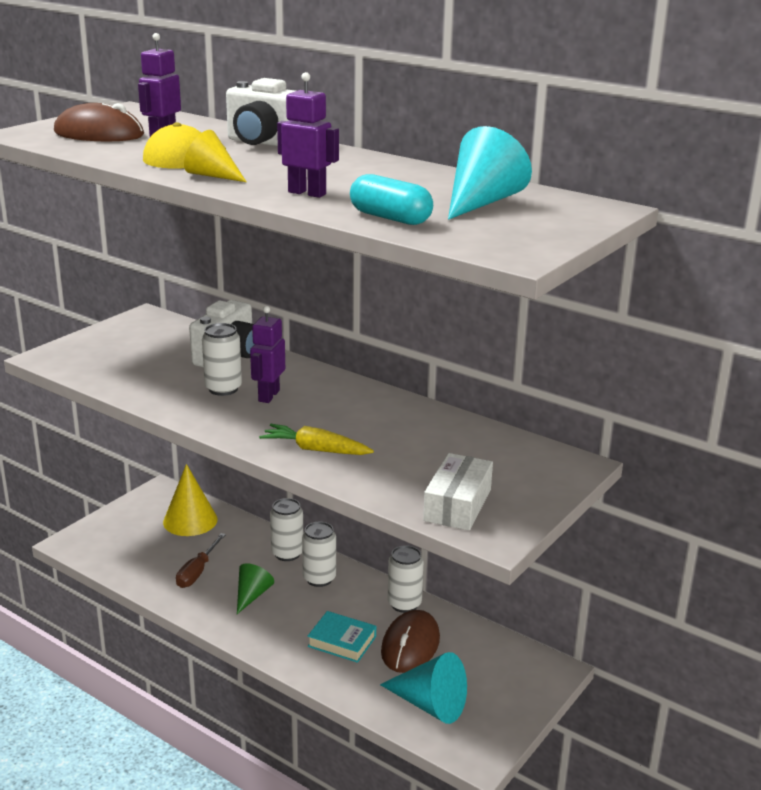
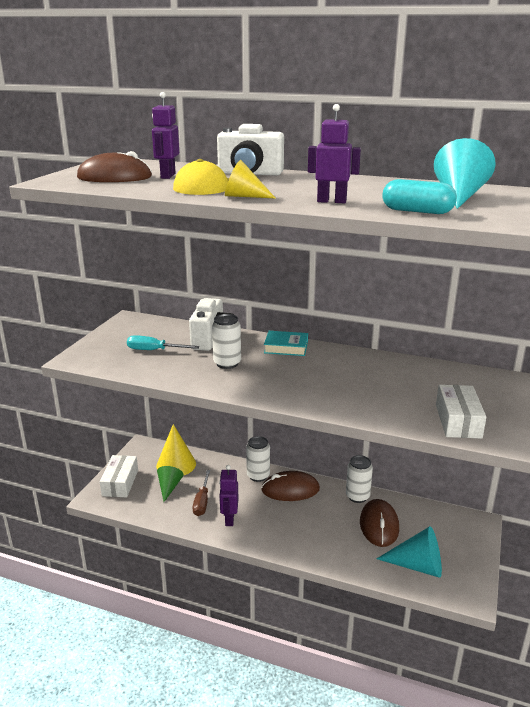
camera: 15 degrees left, 0 degrees up
green cone [237,563,274,614] -> green cone moved to [157,466,184,502]
purple robot [250,306,285,403] -> purple robot moved to [219,465,238,526]
yellow carrot [259,424,374,455] -> none
white can [302,522,336,587] -> brown mouse [261,471,320,501]
turquoise book [308,611,376,663] -> turquoise book moved to [264,331,308,356]
none -> white box [100,455,138,498]
none -> turquoise screwdriver [127,335,200,350]

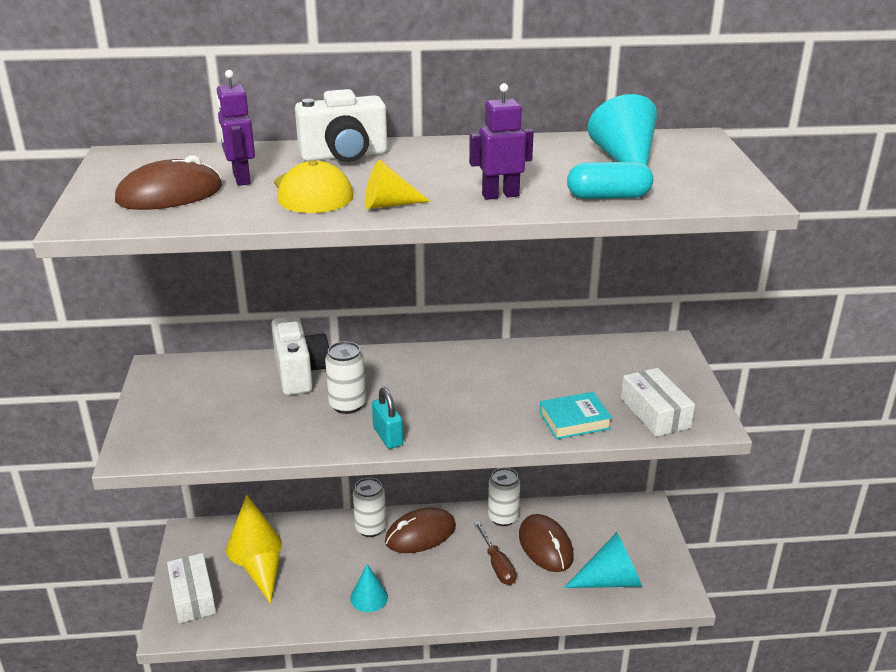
camera: 25 degrees left, 5 degrees up
turquoise screwdriver [127,335,200,350] -> none
green cone [157,466,184,502] -> yellow cone [243,553,280,604]
brown screwdriver [193,470,210,516] -> brown screwdriver moved to [474,521,516,585]
purple robot [219,465,238,526] -> turquoise cone [350,564,388,612]
turquoise book [264,331,308,356] -> turquoise book moved to [539,392,612,439]
none -> turquoise padlock [372,387,403,449]

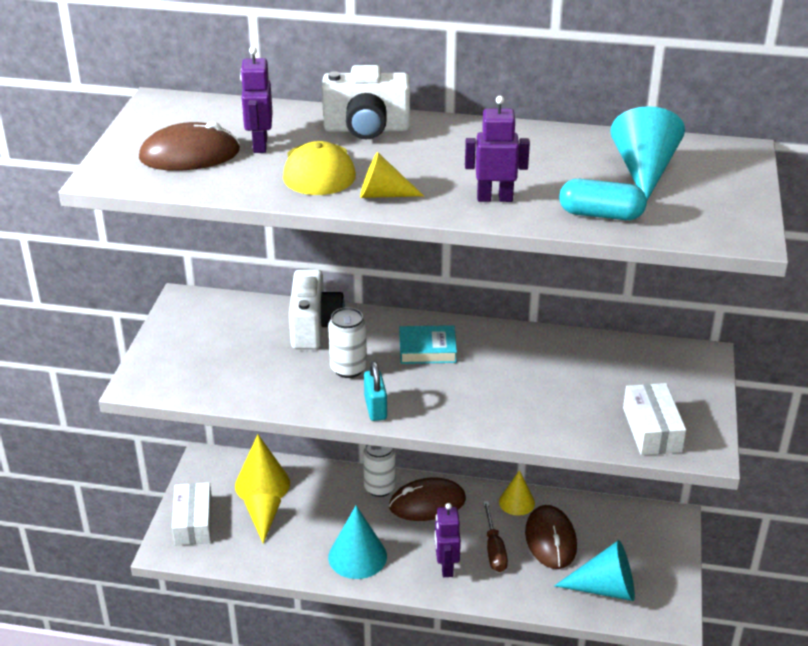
camera: 15 degrees right, 5 degrees up
turquoise cone [350,564,388,612] -> turquoise cone [328,506,387,579], size x1.56
white can [488,468,520,526] -> yellow cone [499,470,535,516]
turquoise book [539,392,612,439] -> turquoise book moved to [400,325,457,364]
none -> purple robot [435,503,461,577]

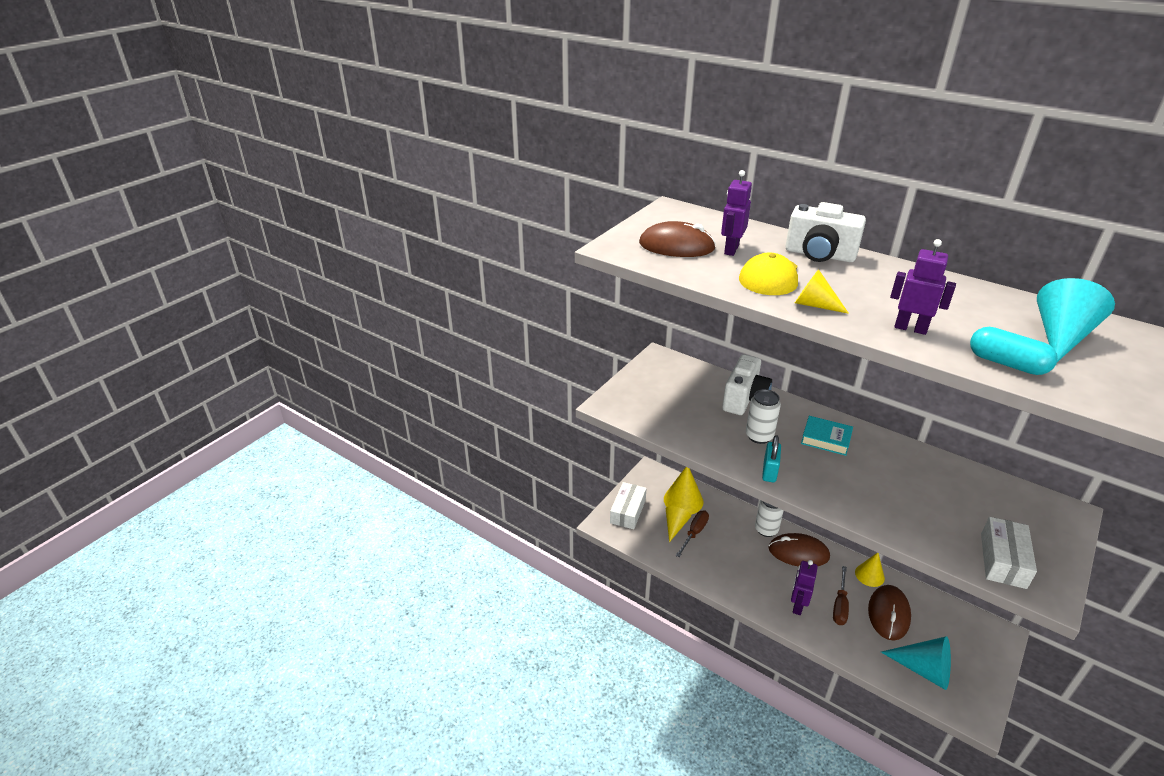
camera: 25 degrees right, 0 degrees up
turquoise cone [328,506,387,579] -> none
none -> brown screwdriver [676,511,709,557]

